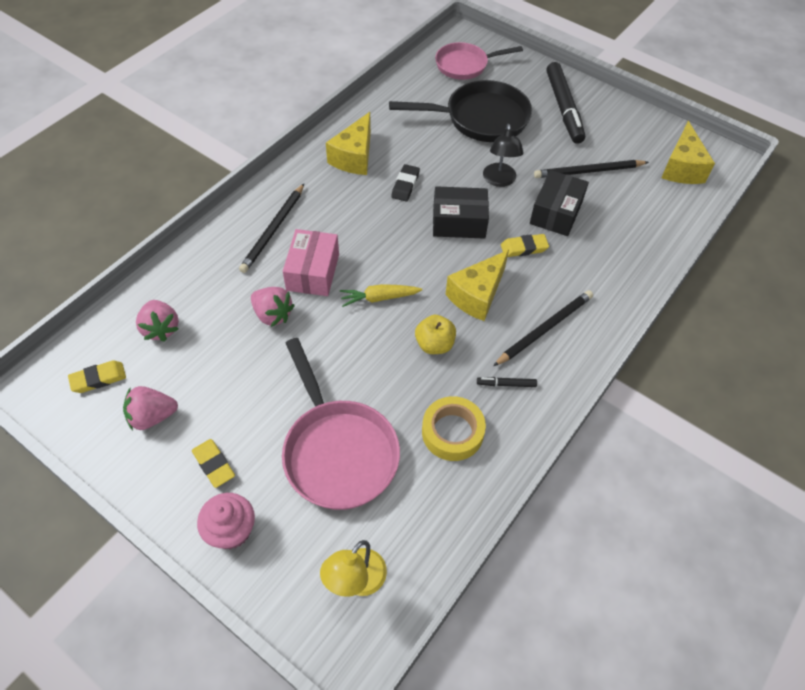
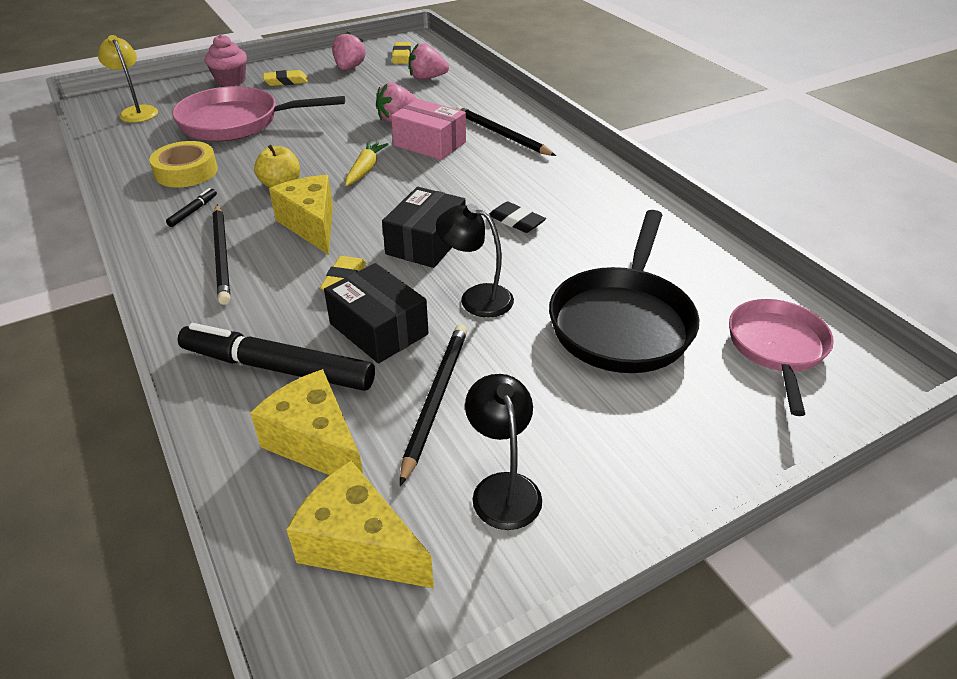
camera: 115 degrees right, 15 degrees down
yellow cheese [326,112,371,175] -> yellow cheese moved to [250,369,363,475]
black marker [547,62,585,144] -> black marker moved to [178,323,375,391]
none -> black lamp [465,374,542,530]

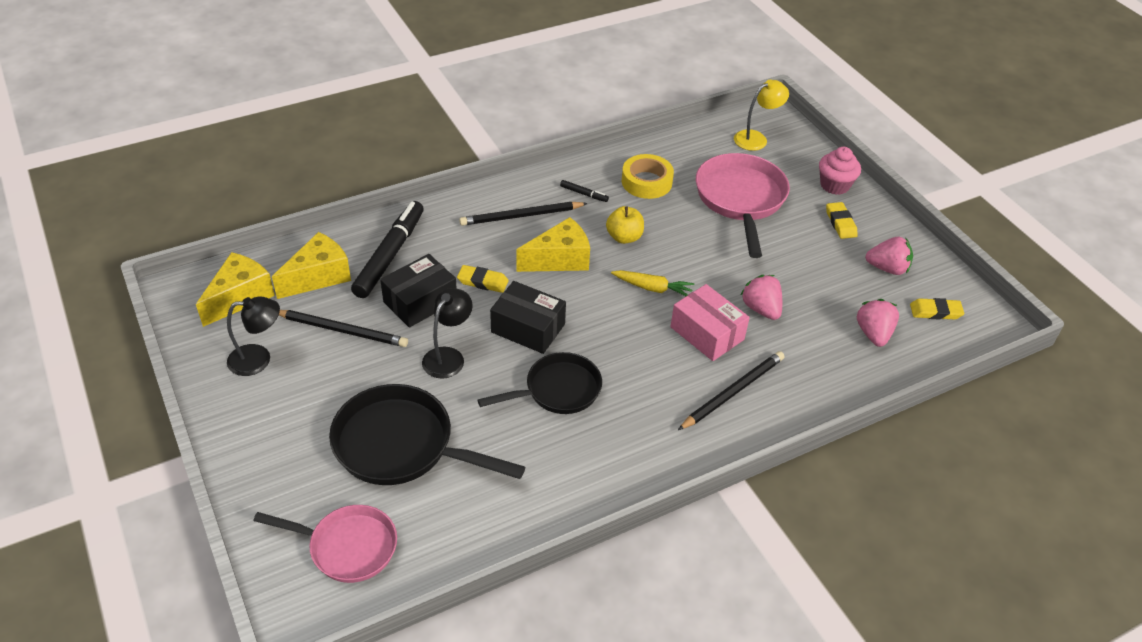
camera: 90 degrees right, 5 degrees up
pink box [391,99,466,160] -> pink box turned 75 degrees counterclockwise [670,284,750,361]
black eraser [489,201,546,233] -> black pan [477,352,602,414]

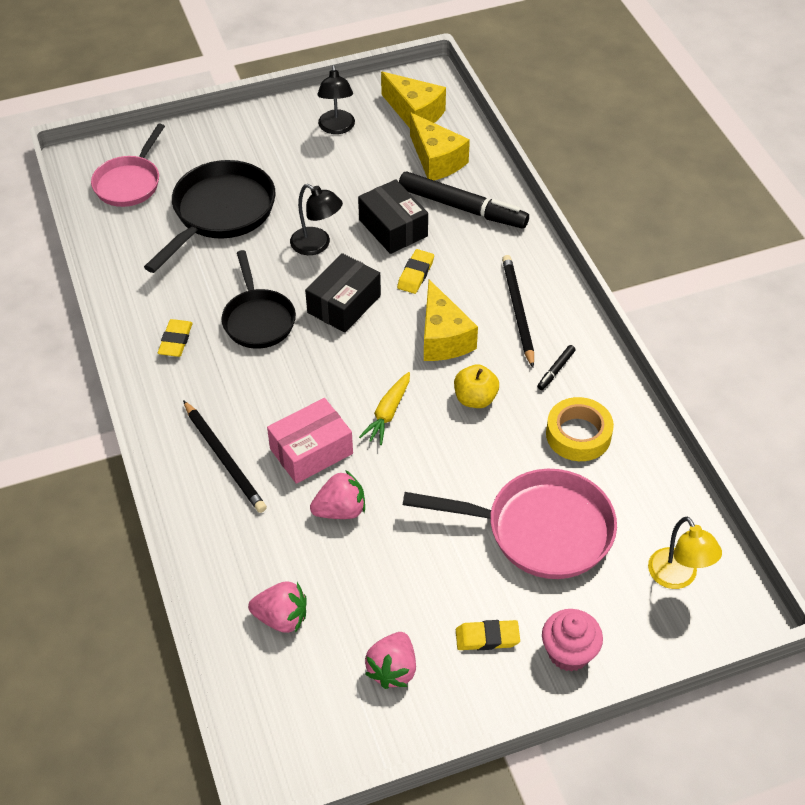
camera: 100 degrees right, 5 degrees up
black pencil [279,310,408,347] -> none
yellow eraser [910,298,964,320] -> yellow eraser moved to [158,319,193,357]

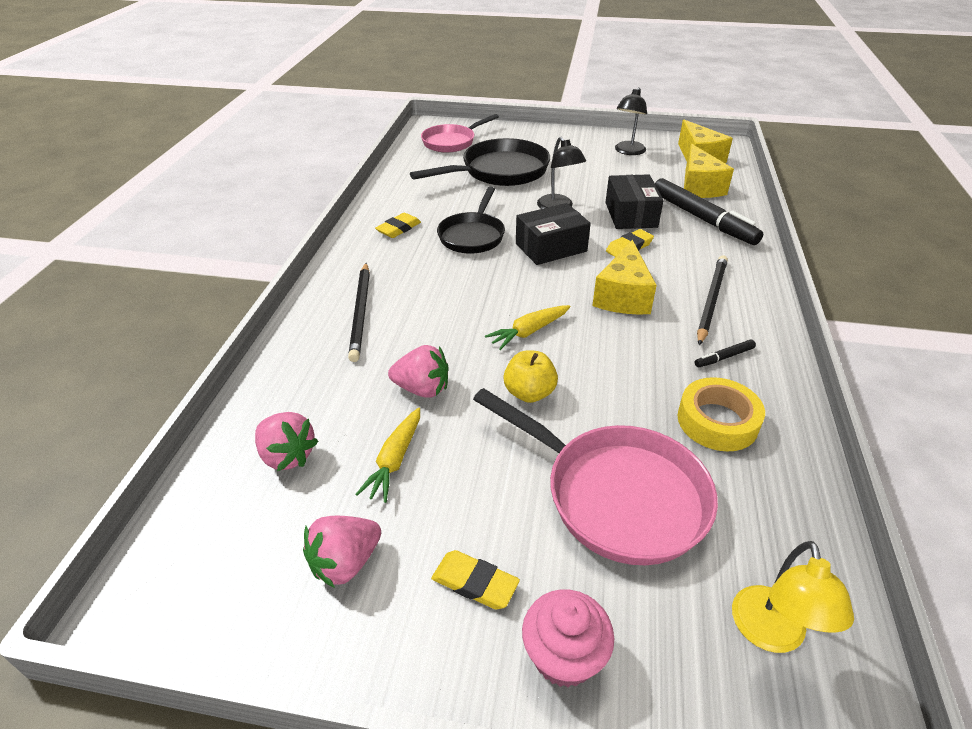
camera: 30 degrees right, 10 degrees down
pink box [267,398,353,484] -> none
yellow apple [454,364,499,408] -> yellow apple moved to [503,350,558,403]
none -> yellow carrot [355,408,420,503]

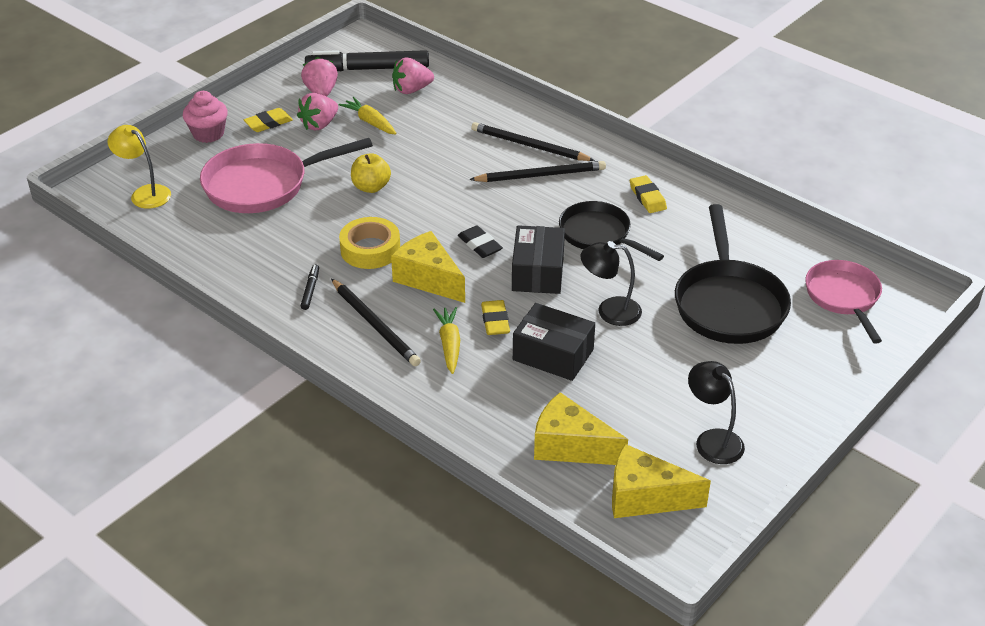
camera: 120 degrees right, 0 degrees up
pink strawberry [388,345,448,398] -> pink strawberry moved to [297,93,338,131]
yellow carrot [485,305,570,350] -> yellow carrot moved to [433,307,460,374]
black marker [655,178,763,245] -> black marker moved to [305,50,429,71]
yellow tape [677,377,765,452] -> yellow tape moved to [339,217,400,269]
none -> black eraser [458,225,503,258]
none -> black pencil [469,161,606,182]

